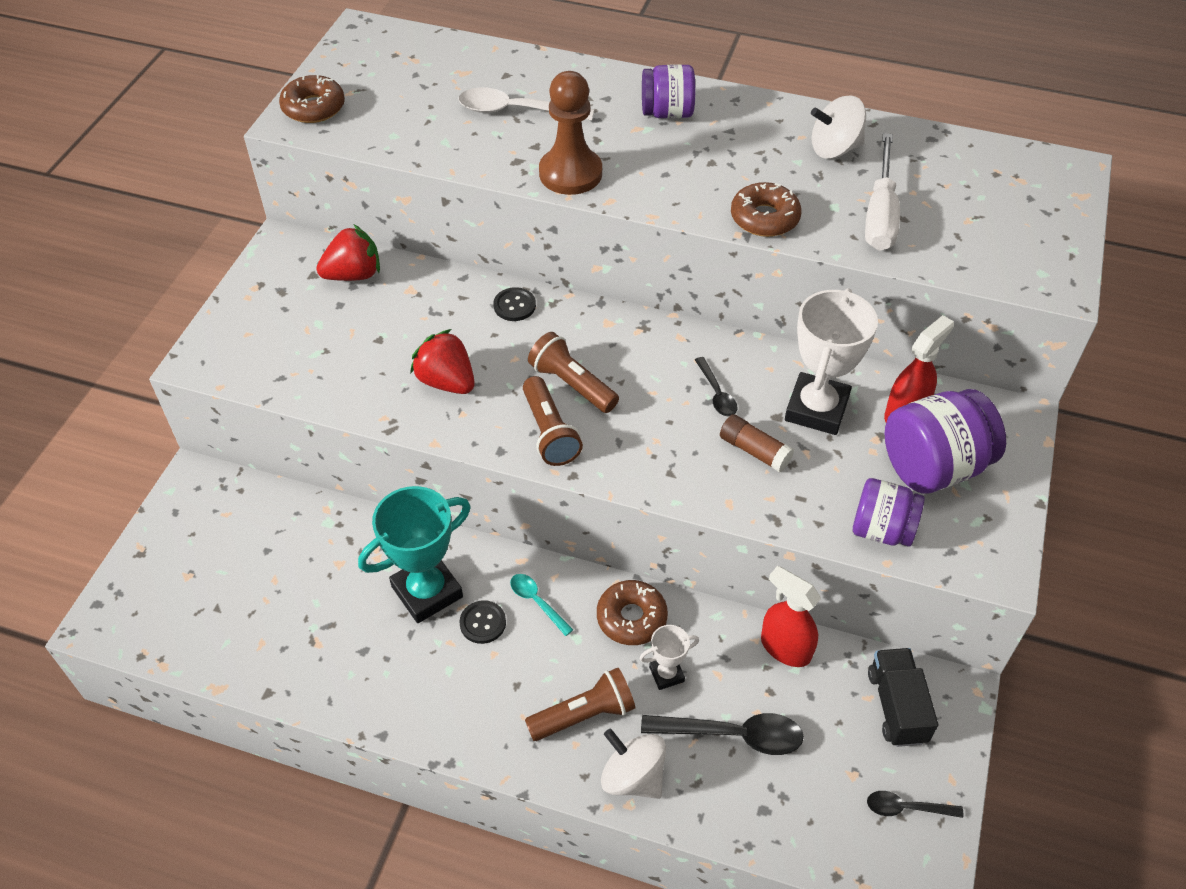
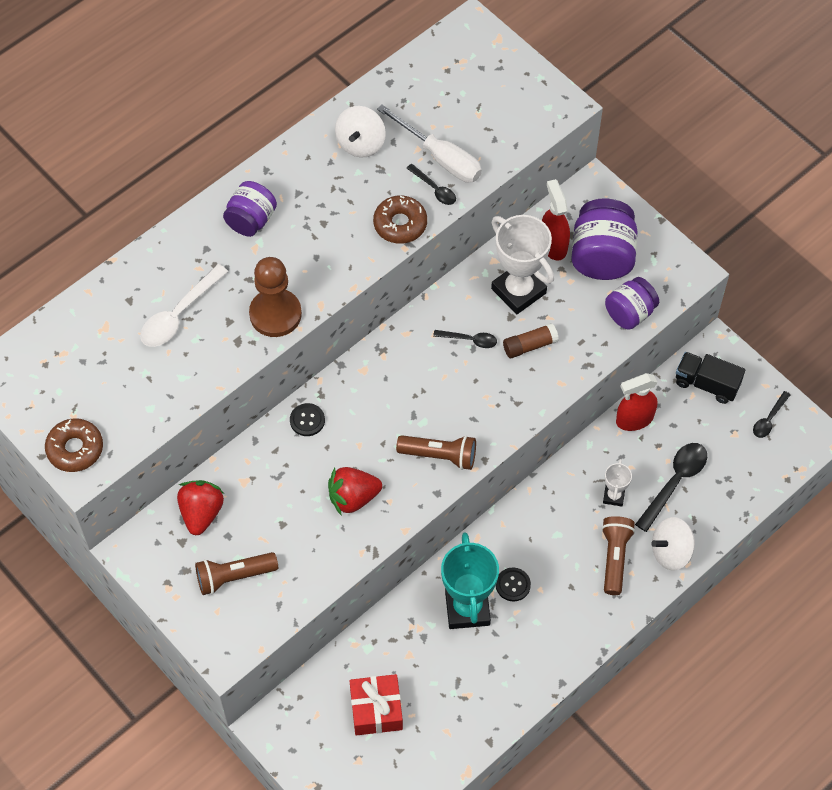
camera: 60 degrees left, 10 degrees up
turquoise spoon [510,574,573,636] -> none
brown flashlight [528,332,619,413] -> brown flashlight moved to [195,552,278,595]
brown donut [597,580,668,645] -> none
none -> red gift [349,674,403,735]
none -> black spoon [407,164,456,205]

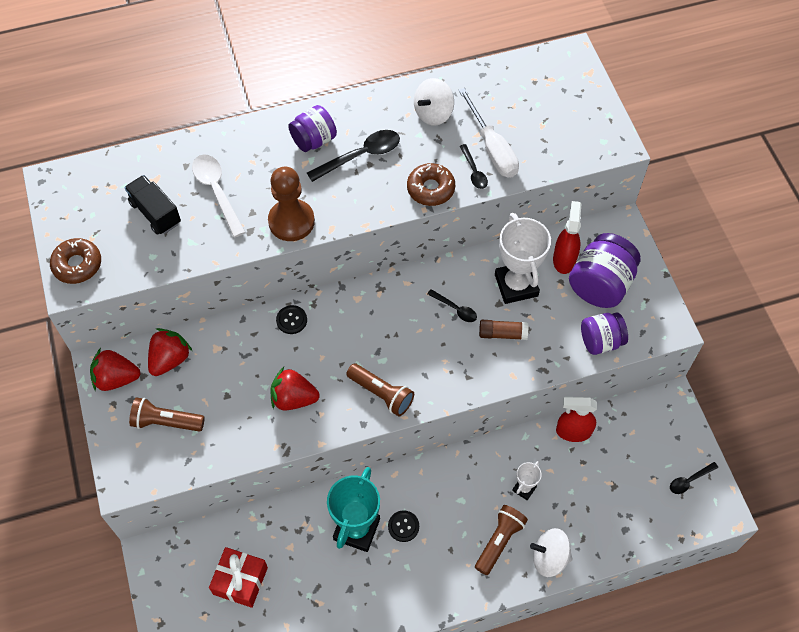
camera: 25 degrees right, 0 degrees up
white spoon [140,264,228,347] -> white spoon turned 90 degrees clockwise [192,154,246,237]
black spoon [635,443,707,532] -> black spoon moved to [307,130,400,182]
black truck [676,352,745,404] -> black truck moved to [124,175,181,235]
none -> red strawberry [90,348,140,391]

